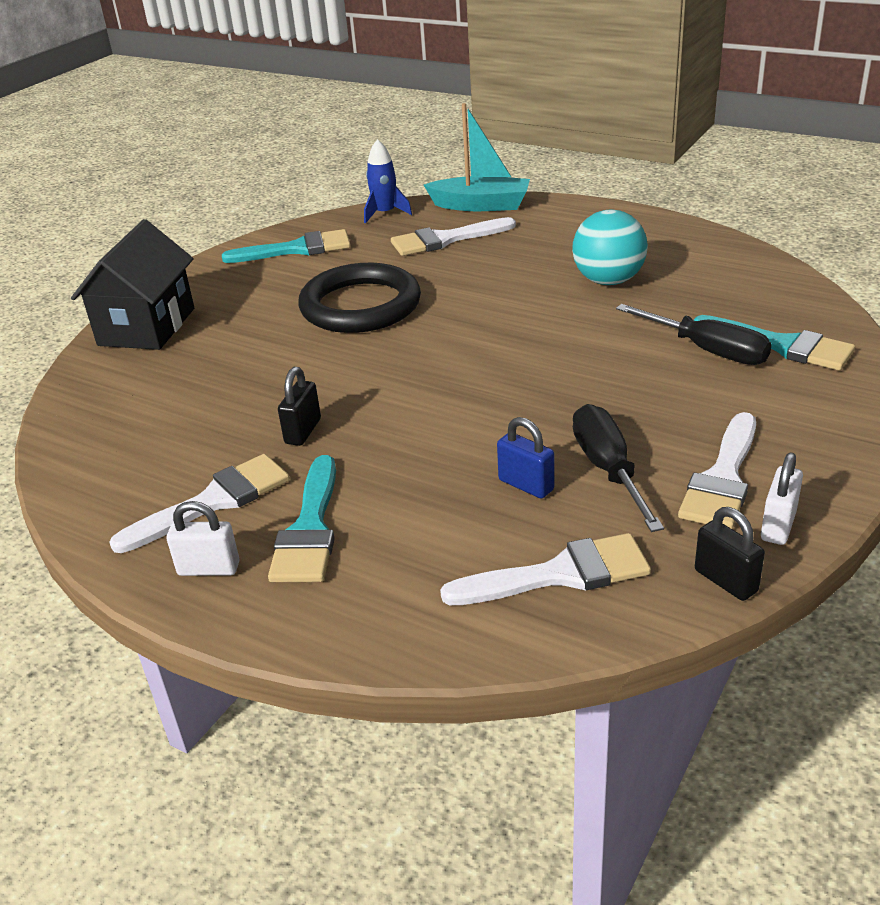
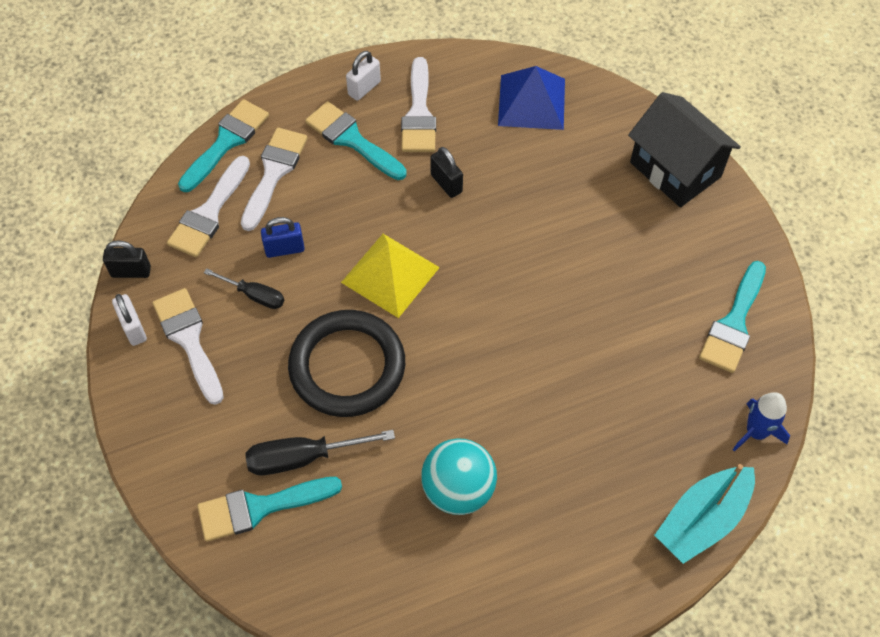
camera: 125 degrees right, 25 degrees up
black ring [298,263,421,333] -> black ring moved to [288,310,405,417]
white brush [391,217,516,256] -> white brush moved to [241,128,308,231]
black screwdriver [573,404,664,532] -> black screwdriver [204,268,284,309], size x0.64
none -> turquoise brush [178,99,269,192]
none -> yellow pyramid [341,234,440,318]
none -> blue pyramid [498,66,565,130]

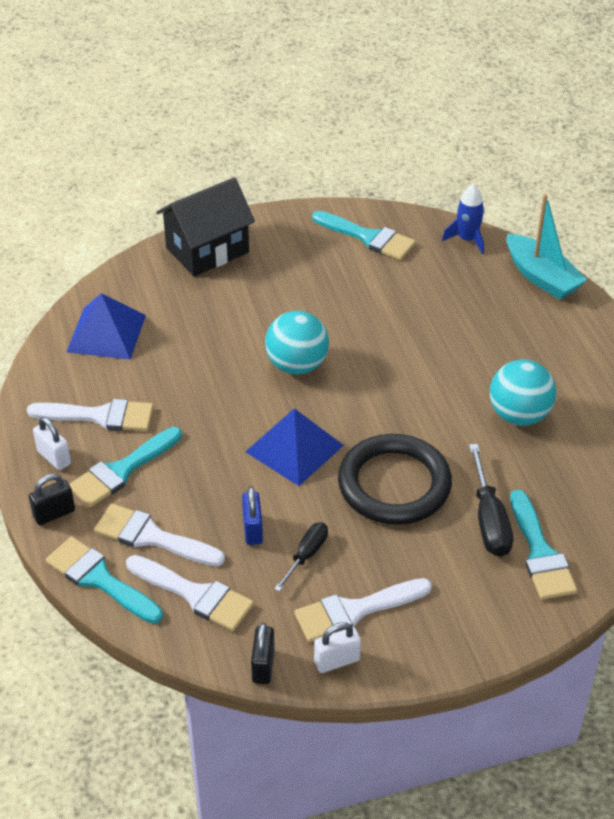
camera: 85 degrees left, 15 degrees down
yellow pyramid [341,234,440,318] -> blue pyramid [245,408,344,486]
black padlock [430,147,463,198] -> black padlock moved to [29,474,75,525]
none -> turquoise ball [265,311,329,374]

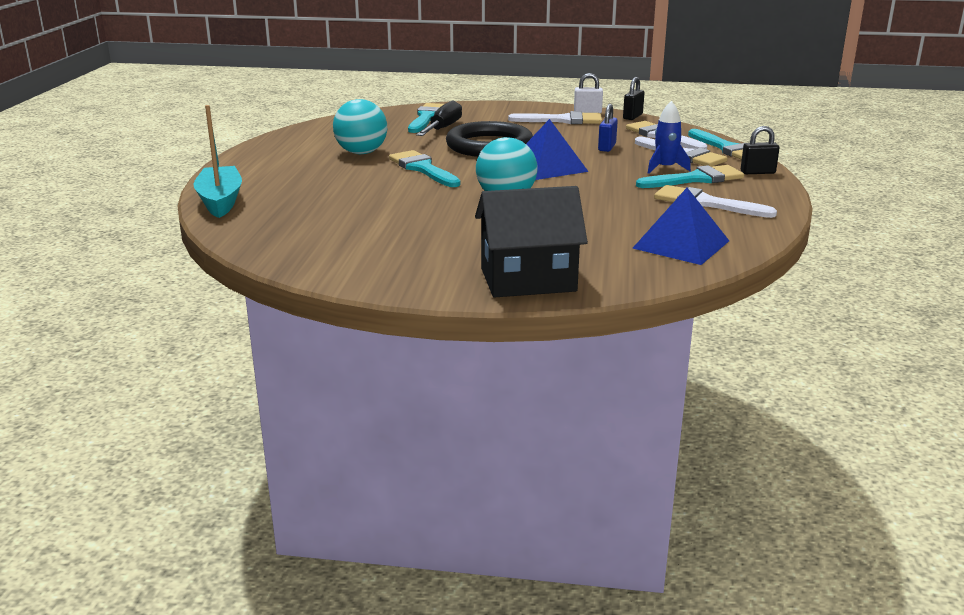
camera: 155 degrees left, 20 degrees down
white padlock [33,417,71,470] -> none
black screwdriver [274,522,328,592] -> none
turquoise brush [312,211,416,260] -> turquoise brush moved to [389,150,460,187]
blue rocket [442,184,484,254] -> blue rocket moved to [648,101,691,174]

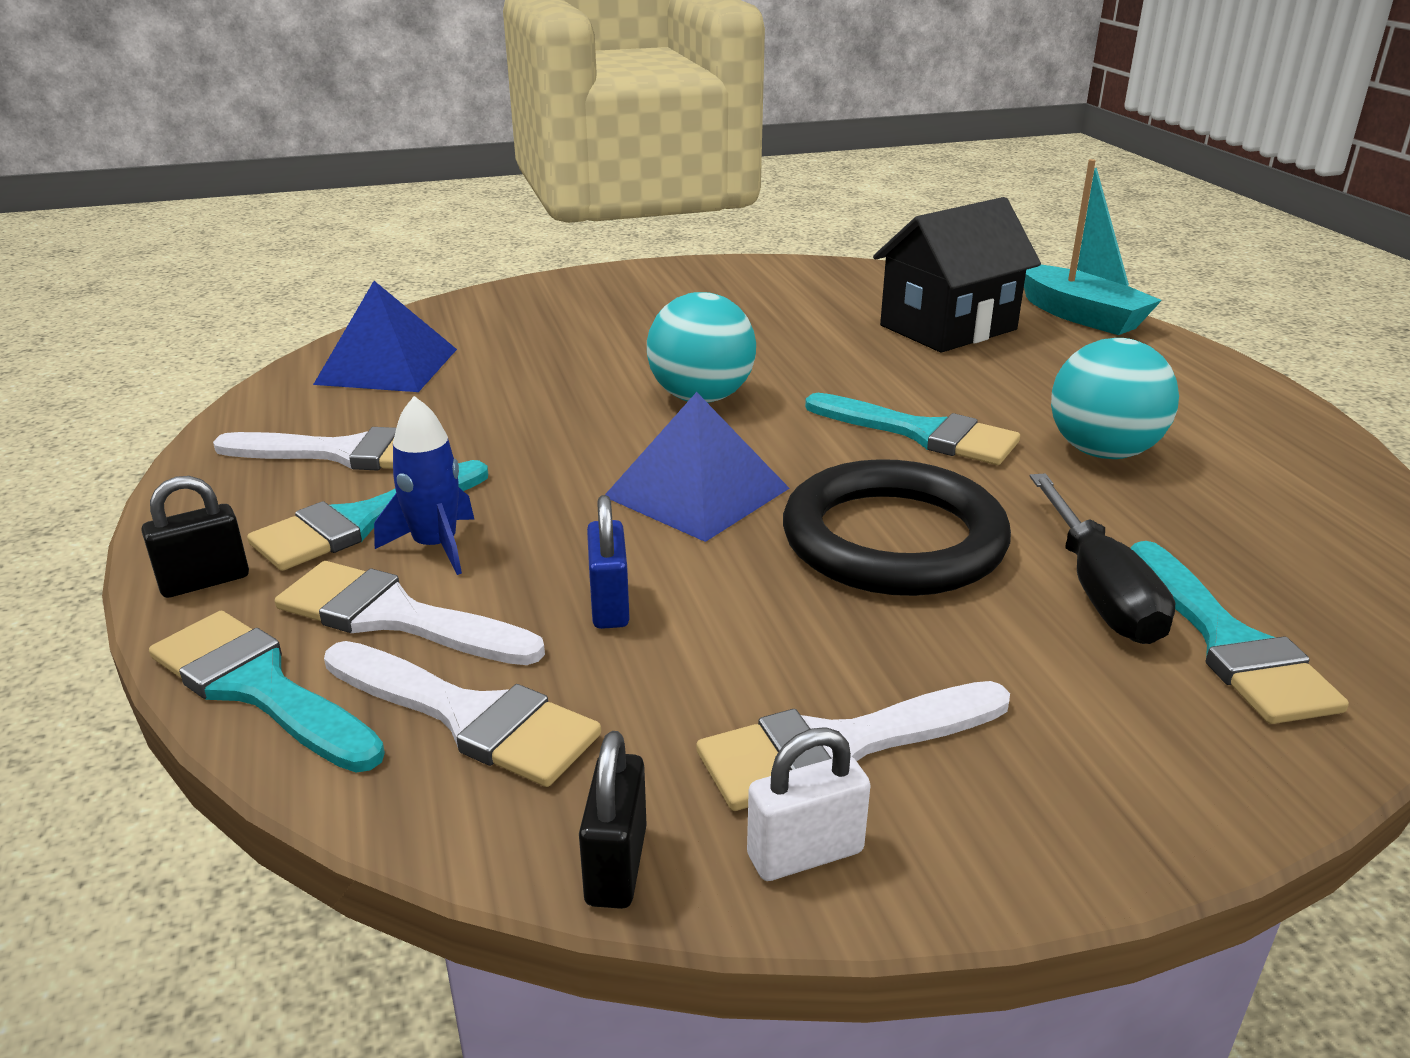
camera: 155 degrees right, 5 degrees up
black house [475,186,588,298] -> black house moved to [873,197,1041,353]

